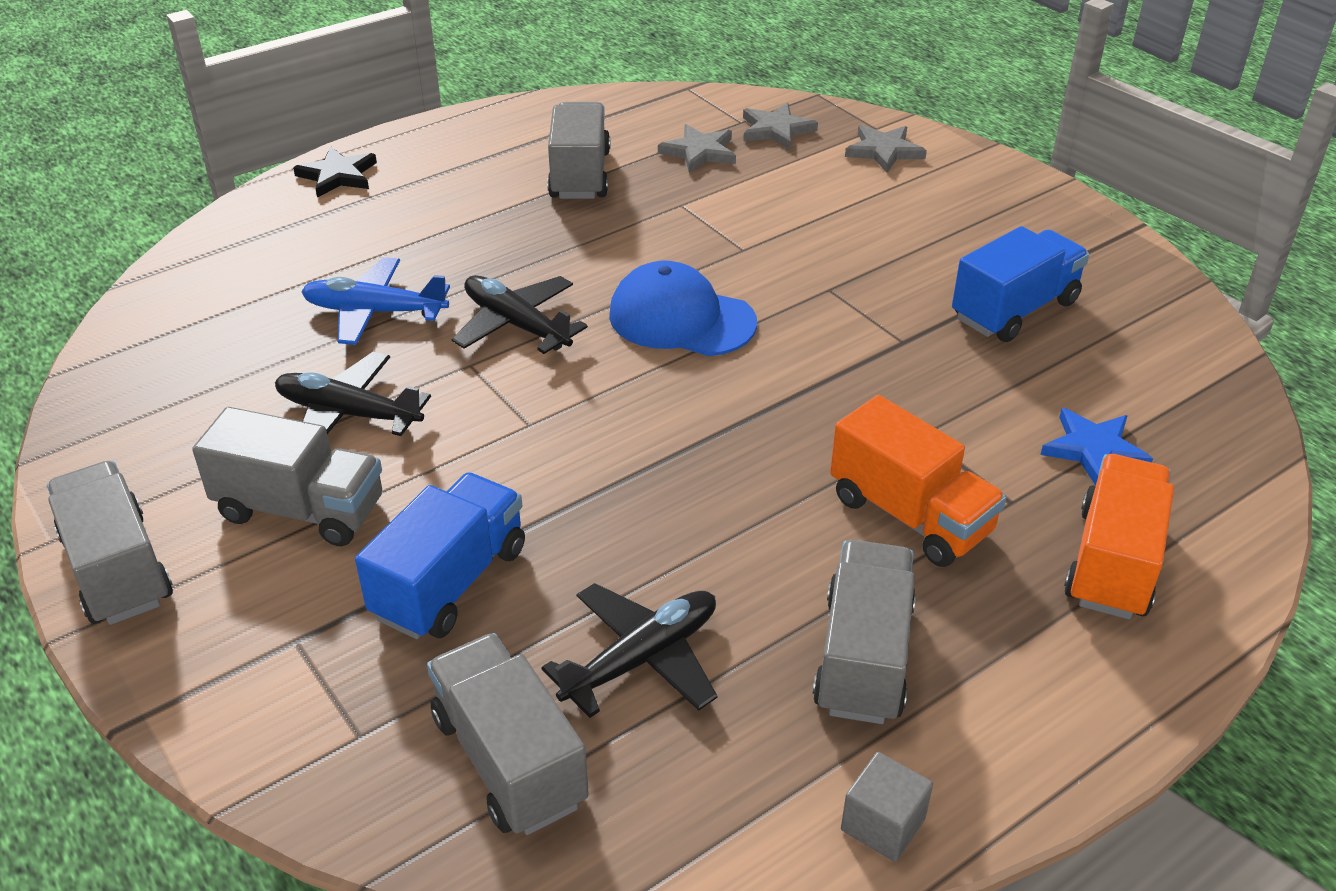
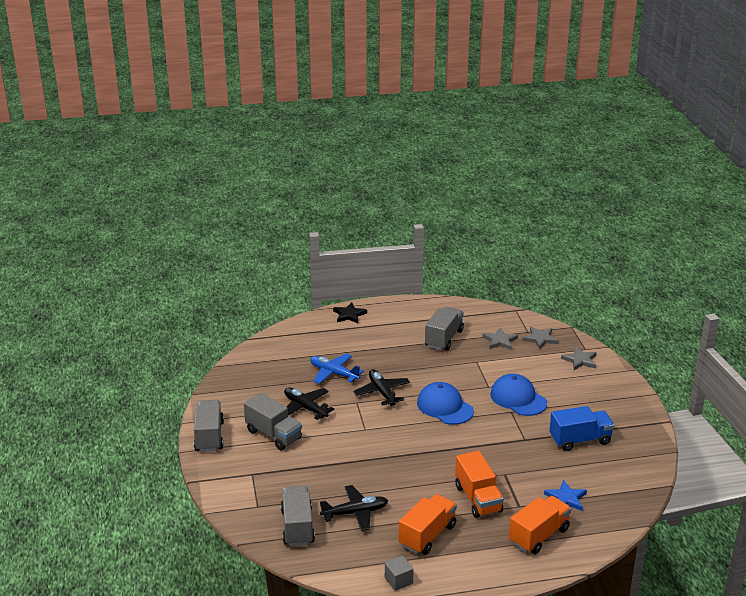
camera: 25 degrees right, 10 degrees down
blue truck [355,472,525,639] -> none
grey truck [813,540,916,724] -> orange truck [399,494,457,555]
none -> blue cap [490,374,547,416]

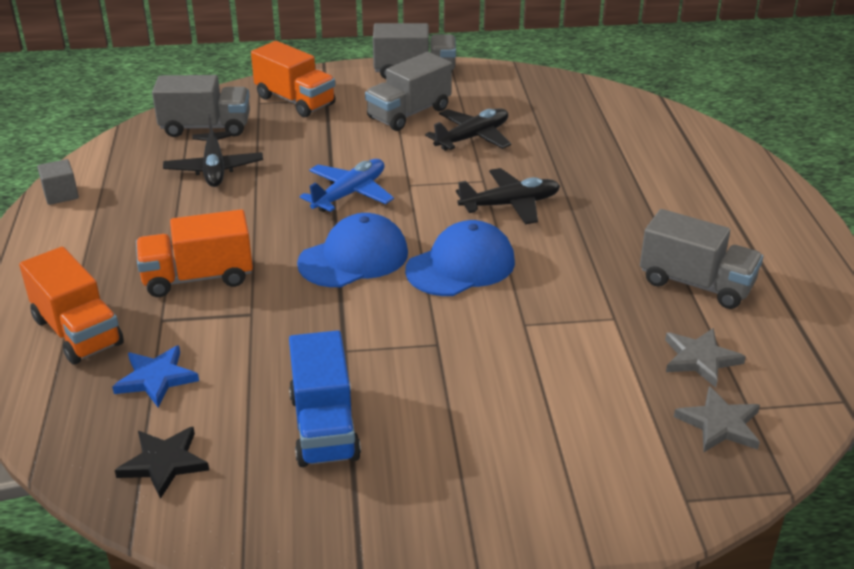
camera: 95 degrees right, 5 degrees up
blue plane [310,353,364,384] -> blue plane moved to [300,159,394,212]
black star [333,302,367,323] -> black star moved to [115,427,209,499]
orange truck [399,494,457,555] -> orange truck moved to [251,41,335,117]
blue cap [490,374,547,416] -> blue cap moved to [297,213,408,287]
grey star [561,346,597,370] -> none

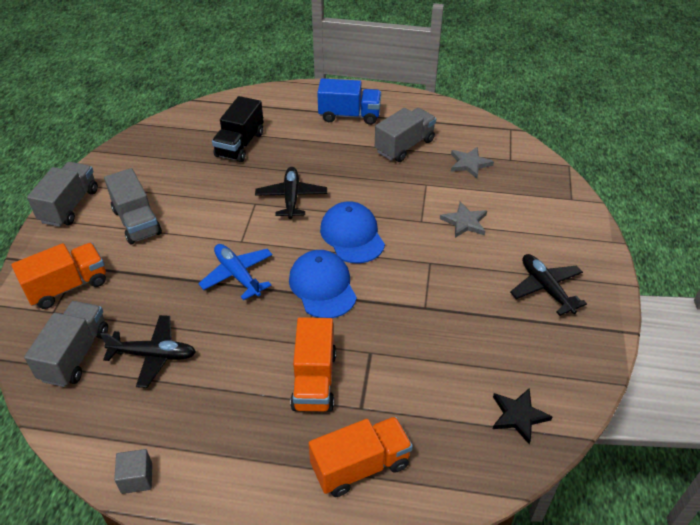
camera: 75 degrees left, 10 degrees up
blue star [112,345,199,407] -> none
blue truck [289,330,361,467] -> blue truck moved to [317,78,381,125]
black plane [425,108,511,151] -> black plane moved to [510,254,587,316]
grey star [674,386,760,452] -> grey star moved to [440,202,487,238]
none -> black truck [212,96,264,162]

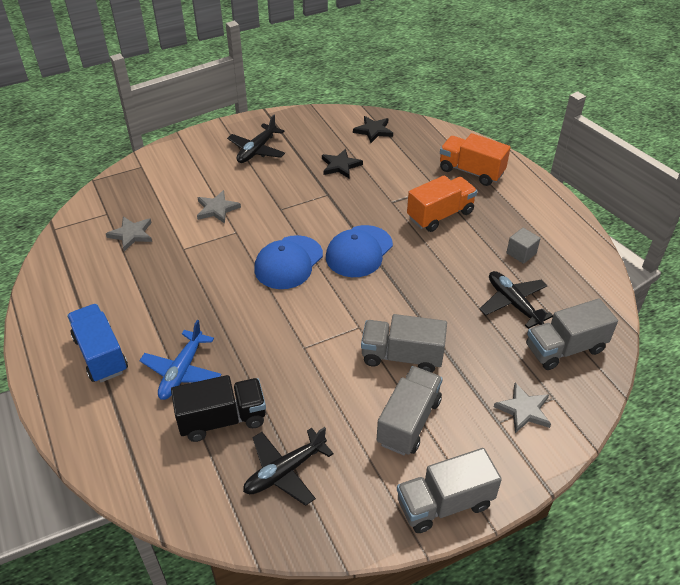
camera: 125 degrees left, 0 degrees up
orange truck [11,243,106,309] -> grey star [494,382,551,433]
grey cube [114,449,152,494] -> grey cube moved to [506,228,541,264]
blue plane [198,244,272,300] -> blue plane moved to [139,320,222,400]
black plane [255,167,327,219] -> black plane moved to [243,427,334,506]
grey truck [375,108,436,162] -> grey truck moved to [361,314,447,373]
none -> black star [322,149,363,178]

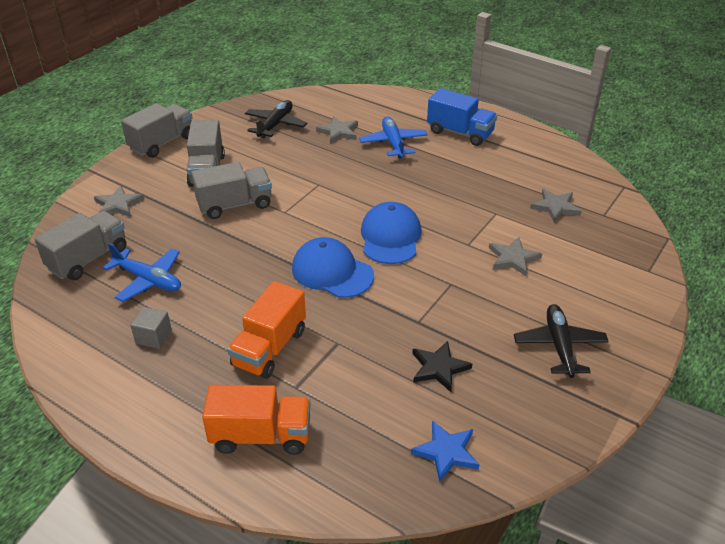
camera: 150 degrees right, 5 degrees down
black truck [171,375,266,442] -> grey star [316,116,358,144]
blue cap [326,225,393,277] -> blue cap turned 60 degrees counterclockwise [292,237,374,298]
black star [353,116,393,143] -> blue star [411,420,480,482]
black plane [480,271,553,329] -> blue plane [103,243,181,302]

